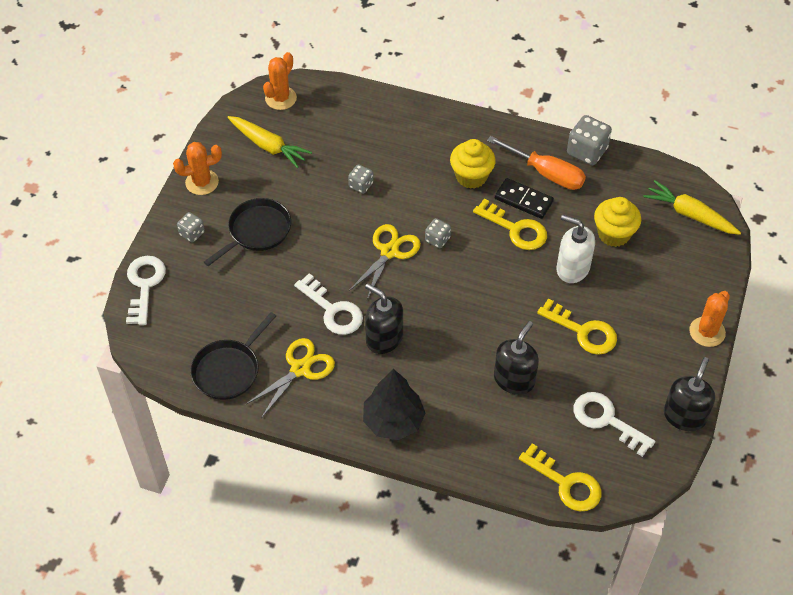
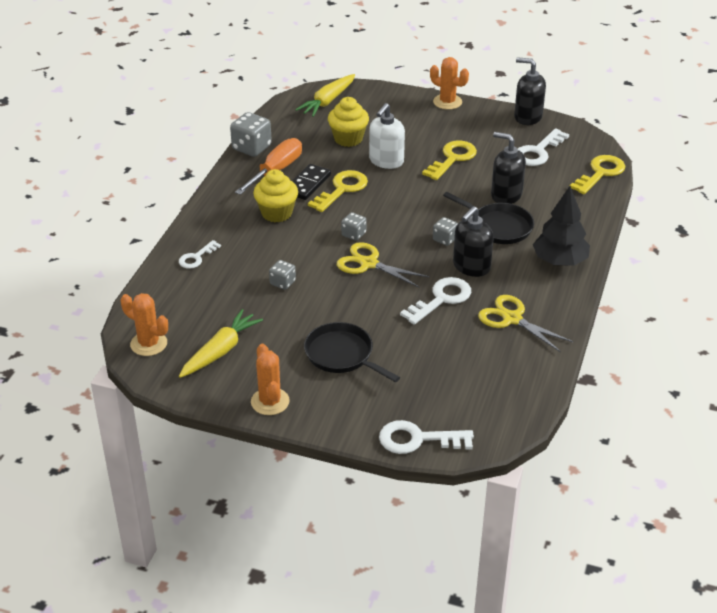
camera: 90 degrees left, 15 degrees down
grey dice [177,212,205,243] -> grey dice moved to [433,217,458,246]
black pan [190,312,276,400] -> black pan moved to [443,192,534,244]
none -> white key [179,240,221,269]

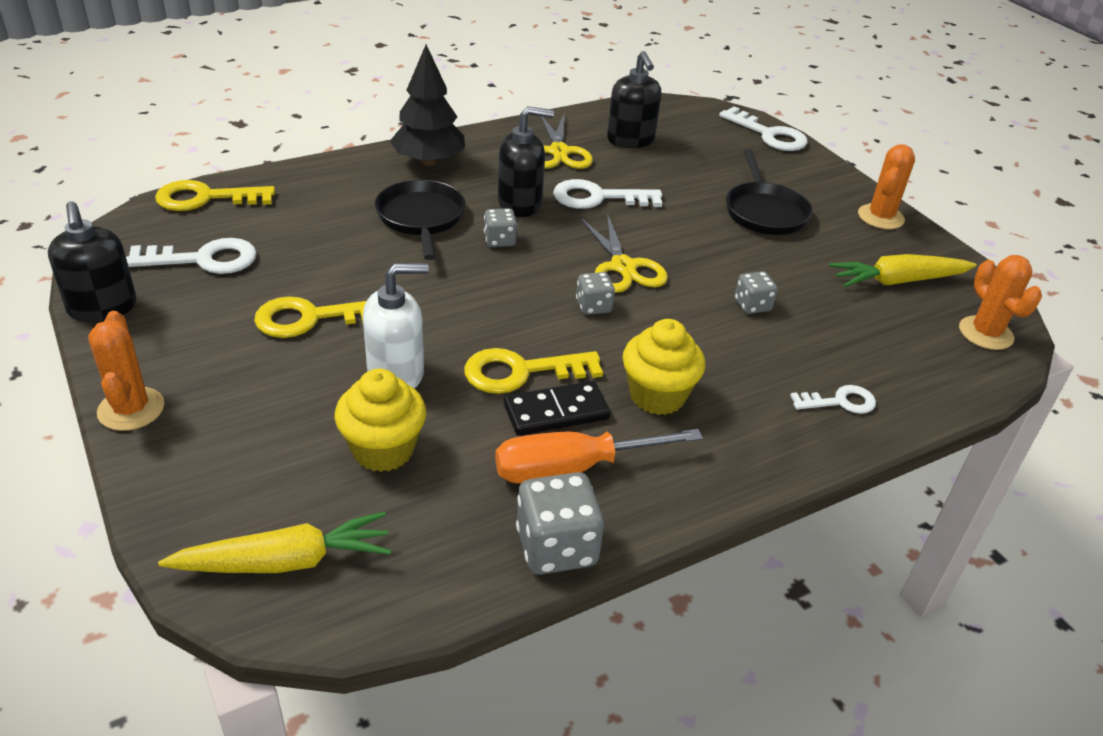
camera: 140 degrees left, 0 degrees up
black soap dispenser [491,132,526,204] -> black soap dispenser moved to [607,51,661,148]

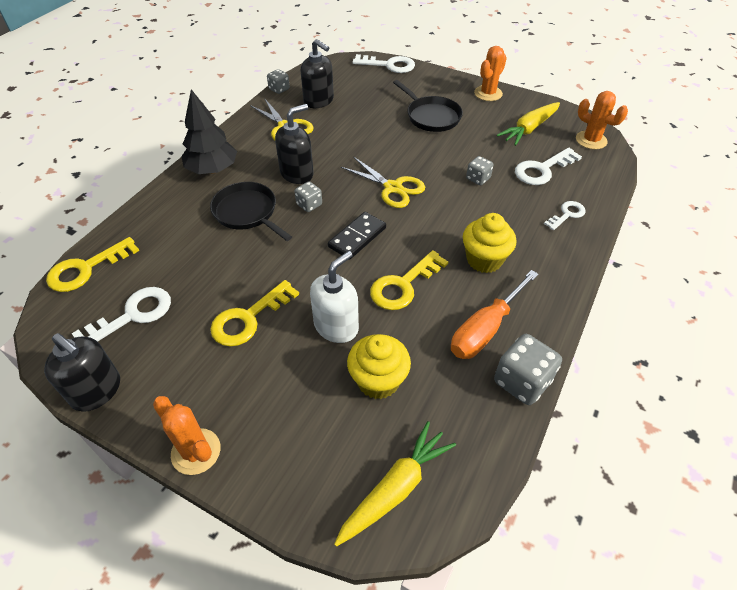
camera: 30 degrees left, 10 degrees up
black domino [504,381,611,436] -> black domino moved to [328,212,386,260]
white key [553,179,662,209] -> white key moved to [515,148,582,185]
grey dice [576,272,615,315] -> grey dice moved to [267,69,290,94]
orange cactus [858,144,915,229] -> orange cactus turned 45 degrees clockwise [474,46,507,101]

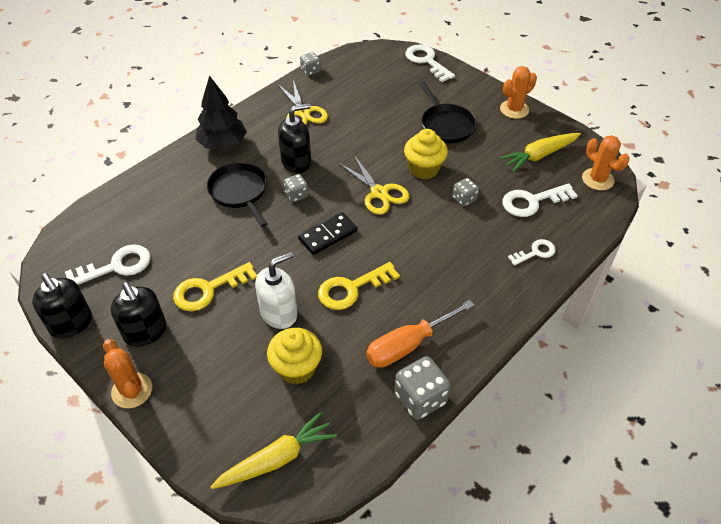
camera: 15 degrees right, 0 degrees up
yellow key [46,237,139,292] -> none
black soap dispenser [301,39,334,108] -> black soap dispenser moved to [111,282,166,347]
white key [352,54,415,73] -> white key turned 150 degrees counterclockwise [406,45,455,82]
yellow cupcake [463,213,516,273] -> yellow cupcake moved to [404,129,448,179]

